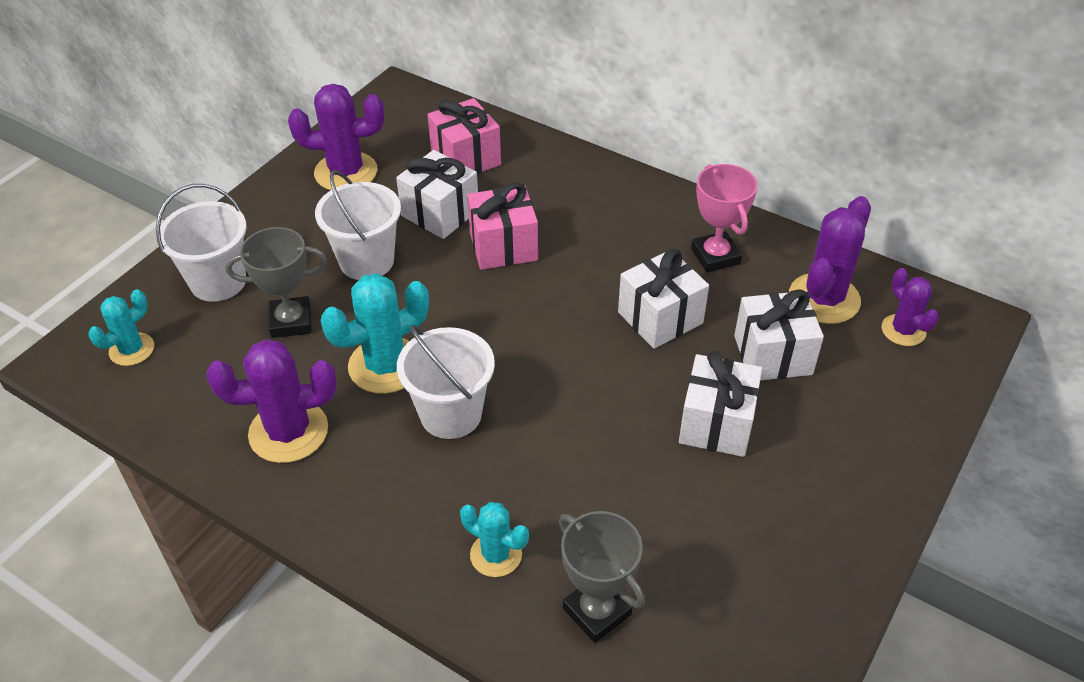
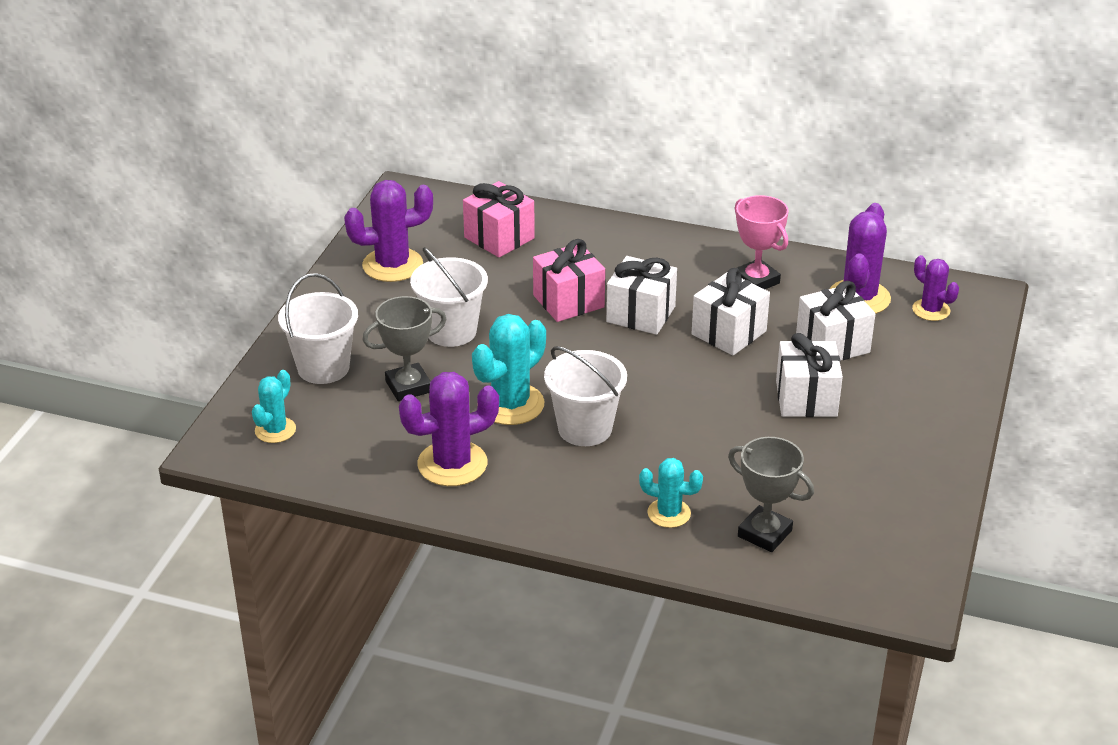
camera: 15 degrees left, 10 degrees down
white gift [396,150,478,239] -> white gift moved to [606,256,677,335]

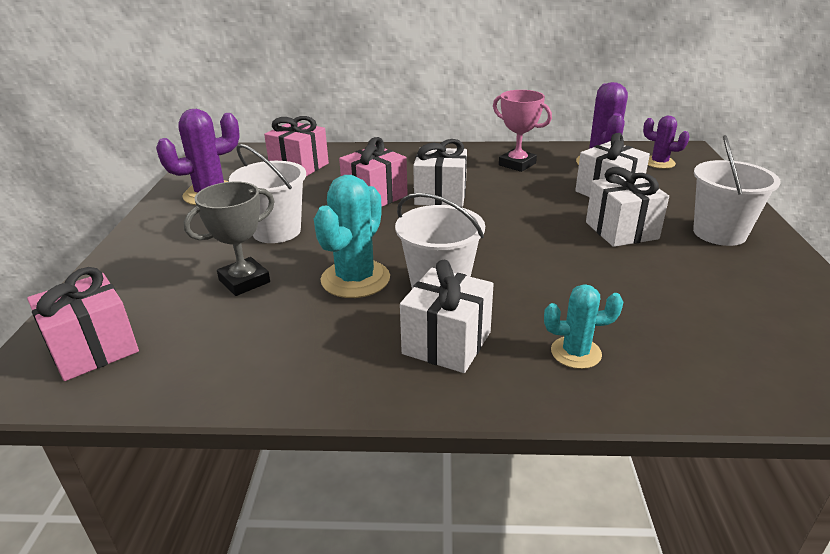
camera: 15 degrees left, 5 degrees down
turquoise cactus [252,370,296,443] -> pink gift [27,267,139,381]
white bucket [278,273,358,384] -> white bucket moved to [693,135,781,246]
purple cactus [399,372,499,486] -> none
white gift [691,268,770,355] -> white gift moved to [400,260,494,373]
grey trophy [728,437,814,552] -> none

